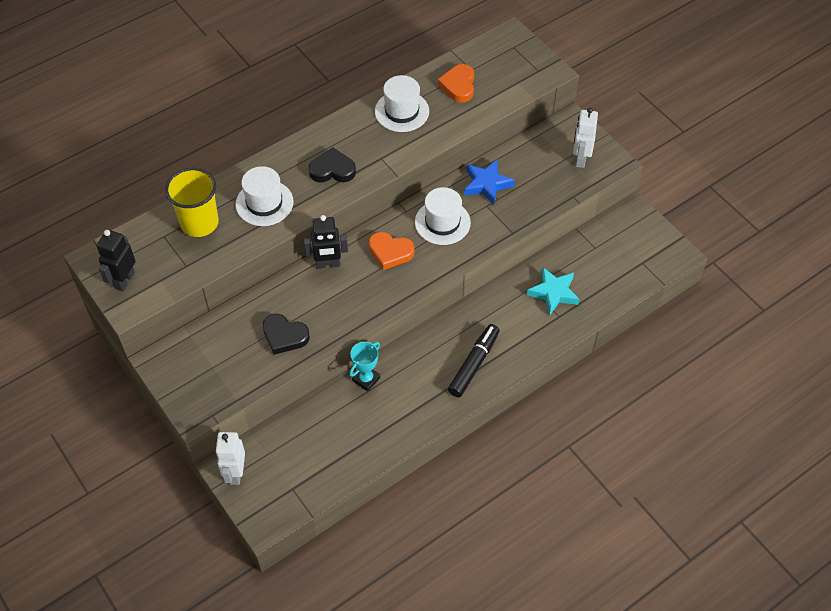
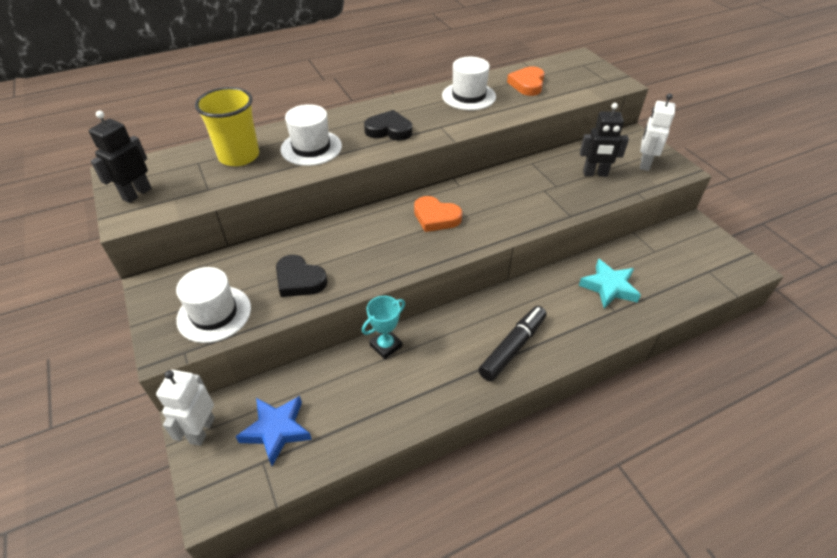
camera: 10 degrees right, 10 degrees down
black robot [304,215,348,269] -> black robot moved to [580,103,629,177]
white hat [415,187,471,245] -> white hat moved to [176,267,251,343]
blue star [464,160,515,205] -> blue star moved to [235,396,312,466]

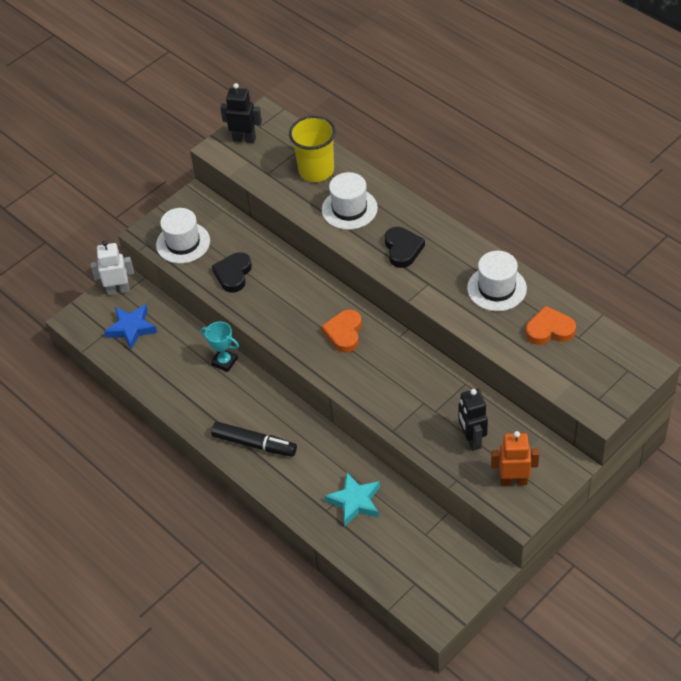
camera: 75 degrees right, 5 degrees up
white robot [640,93,675,171] -> orange robot [491,431,539,486]

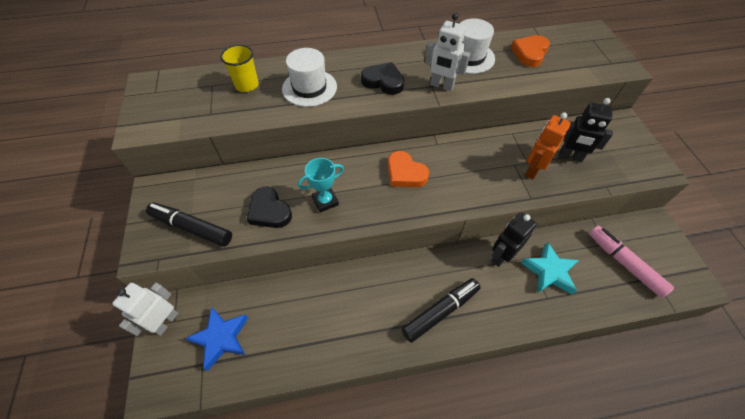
camera: 60 degrees left, 5 degrees up
white hat [156,208,210,264] -> black marker [146,203,232,247]
turquoise trophy [201,321,239,372] -> turquoise trophy moved to [298,158,344,213]
black robot [220,83,262,143] -> black robot moved to [491,212,537,267]
yellow cup [289,116,336,182] -> yellow cup [220,44,259,92], size x0.66
orange robot [491,431,539,486] -> orange robot moved to [525,112,571,180]
none -> white robot [425,13,470,91]
none -> pink marker [589,226,674,298]

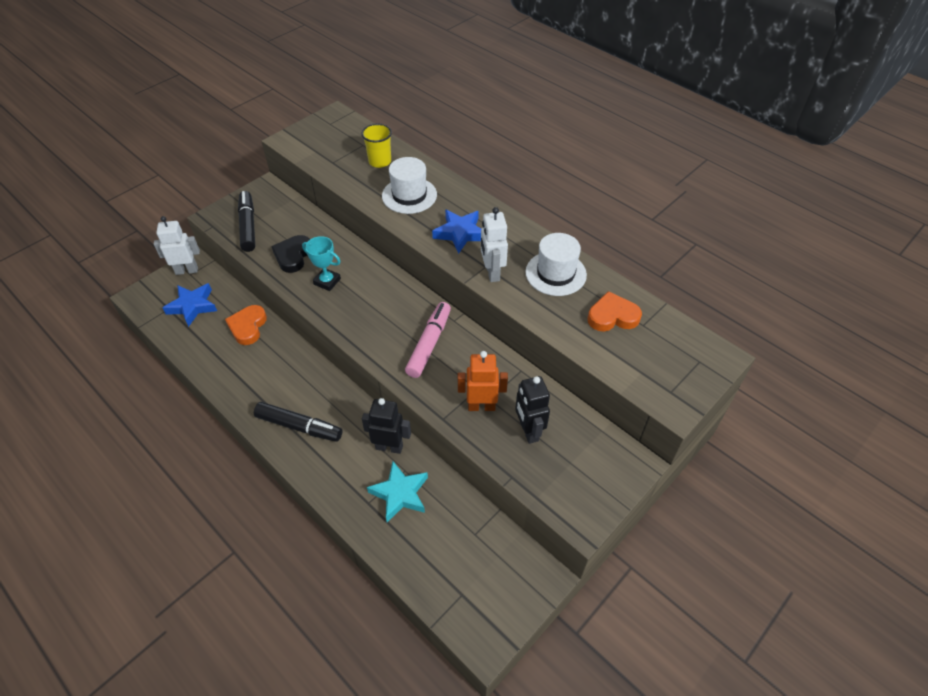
camera: 55 degrees right, 5 degrees down
black heart [361,62,404,95] -> blue star [432,210,481,254]
orange heart [388,151,429,187] -> orange heart moved to [225,305,267,345]
pink marker [589,226,674,298] -> pink marker moved to [405,302,451,378]

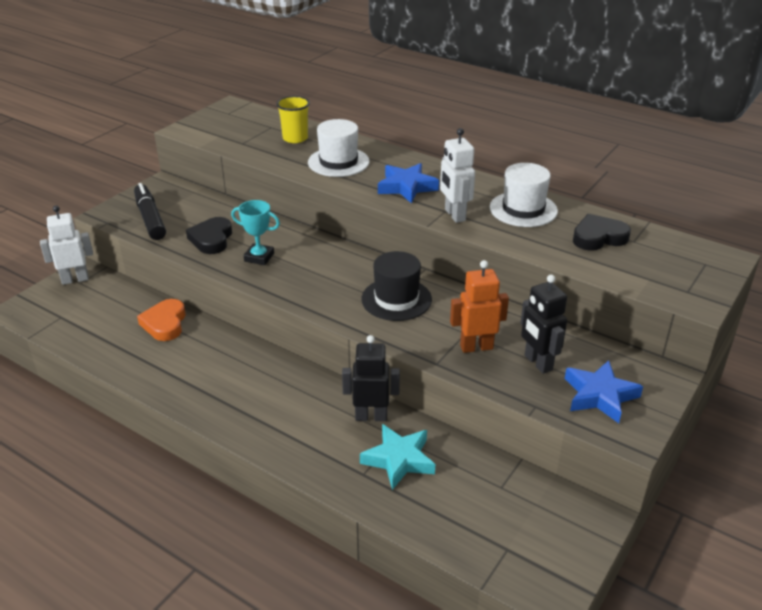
camera: 10 degrees left, 15 degrees down
blue star [163,283,217,327] -> blue star moved to [565,360,643,423]
black marker [254,402,342,442] -> none
pink marker [405,302,451,378] -> black hat [361,251,432,321]
orange heart [588,291,642,331] -> black heart [573,214,631,251]

